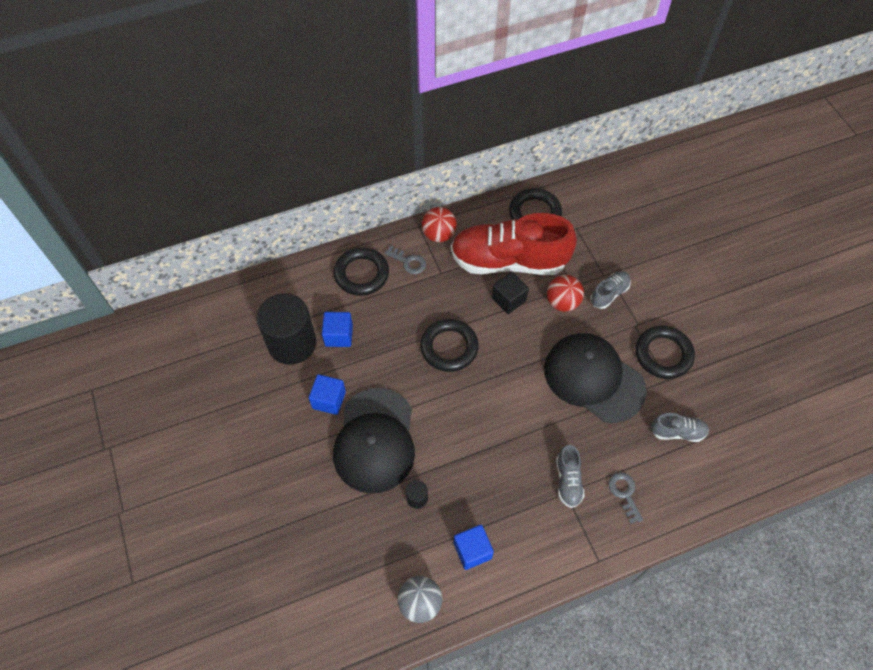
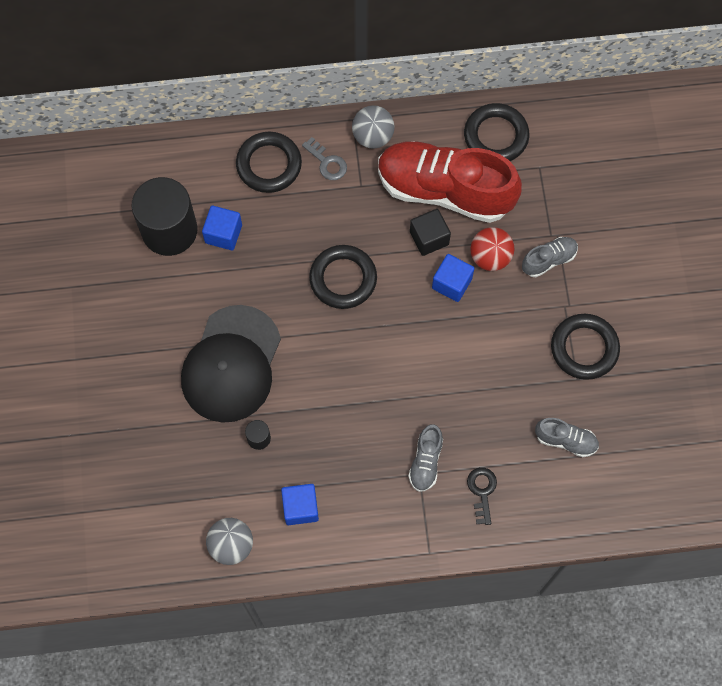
camera: 15 degrees right, 10 degrees up
blue cube [309,374,346,415] -> blue cube moved to [432,254,475,302]
red ball [422,207,457,242] -> grey ball [352,105,395,149]
black cap [544,333,647,423] -> none
grey key [608,472,643,524] -> black key [467,467,497,525]

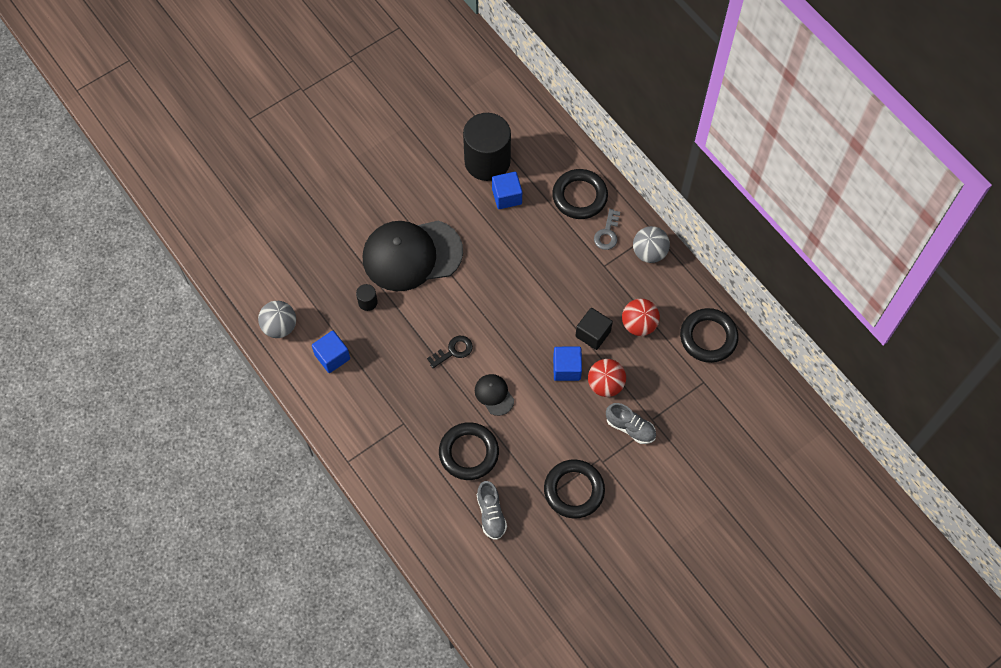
camera: 60 degrees right, 5 degrees down
black ring [309,245,377,309] -> black ring moved to [439,422,499,480]
red shoe [378,141,522,223] -> red ball [622,298,660,336]
grey shoe [408,424,443,492] -> none
black key [467,467,497,525] -> black key moved to [427,336,473,368]
none -> black cap [475,374,514,416]

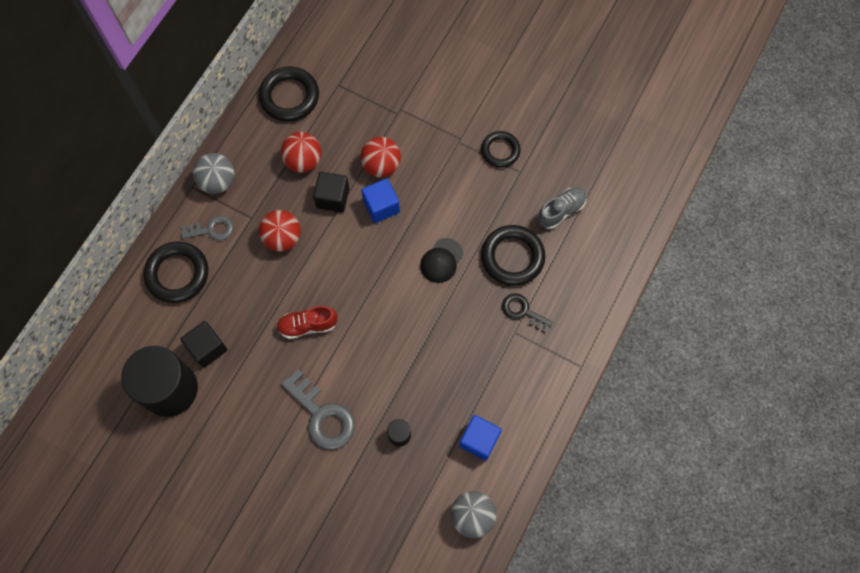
camera: 115 degrees left, 5 degrees up
black cap [363,221,463,291] -> grey key [281,369,355,450]
black key [427,336,473,368] -> black key moved to [502,293,553,333]
blue cube [492,172,522,209] -> black cube [180,321,227,368]
black ring [544,460,605,518] -> black ring [481,131,521,168], size x0.64
grey shoe [606,403,656,444] -> none
none -> red ball [259,210,301,252]
none -> red shoe [276,306,338,339]

